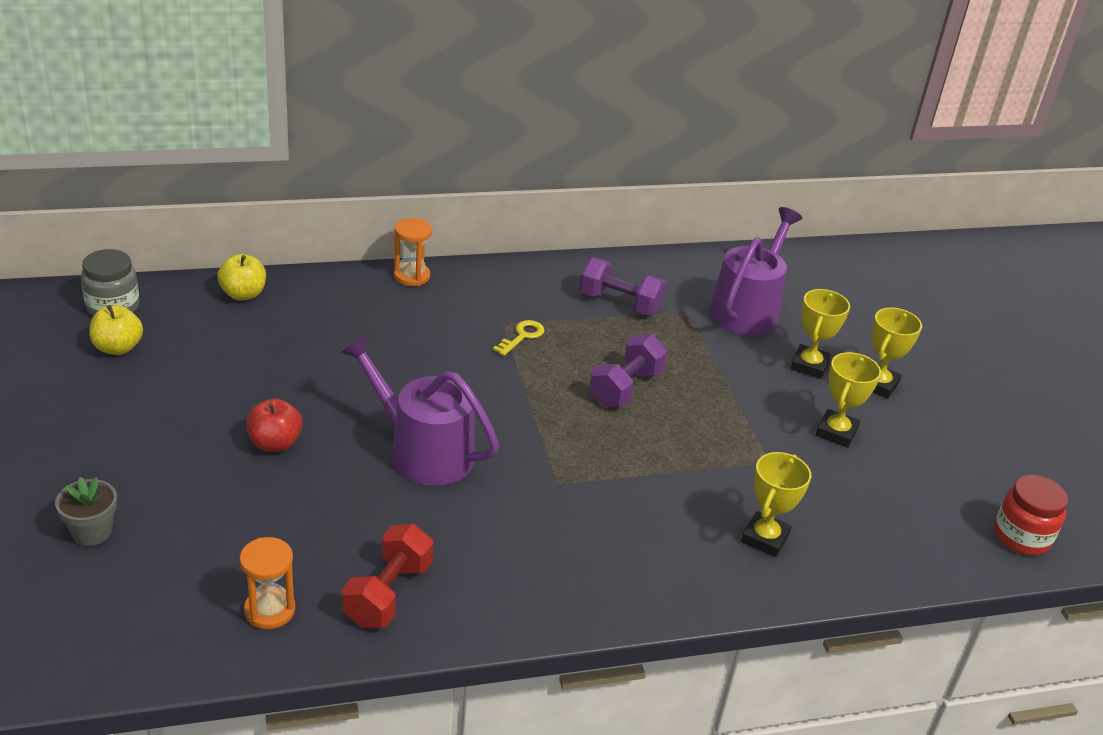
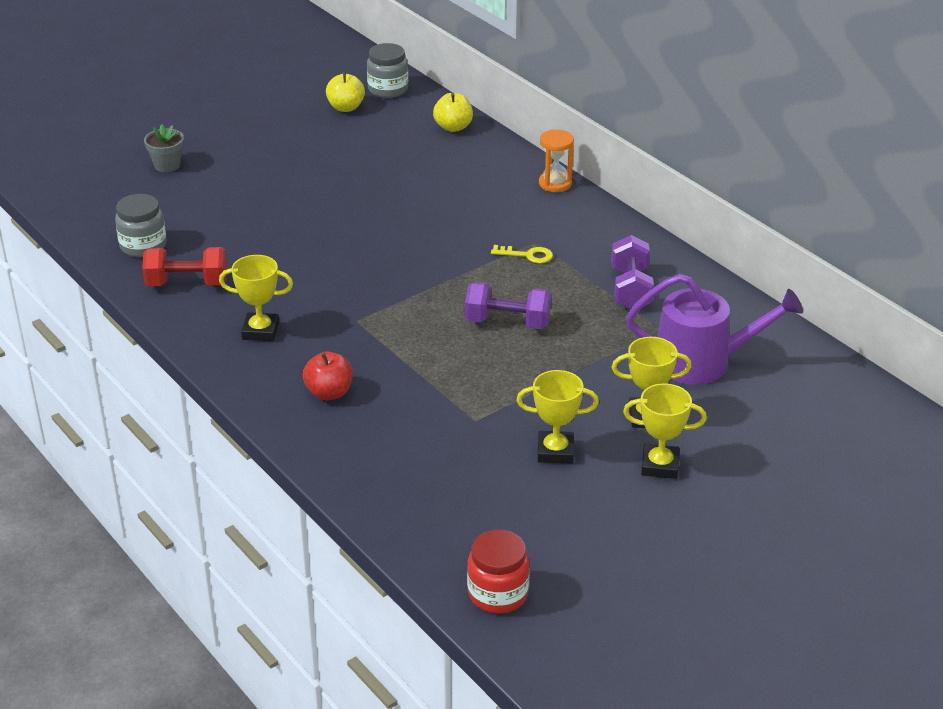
camera: 70 degrees right, 0 degrees up
orange hourglass [239,537,295,629] -> grey jar [115,194,166,257]
red apple [246,398,303,452] -> red apple moved to [303,351,353,400]
purple watering can [340,335,499,486] -> none
yellow trophy [741,452,811,557] -> yellow trophy moved to [219,255,293,341]

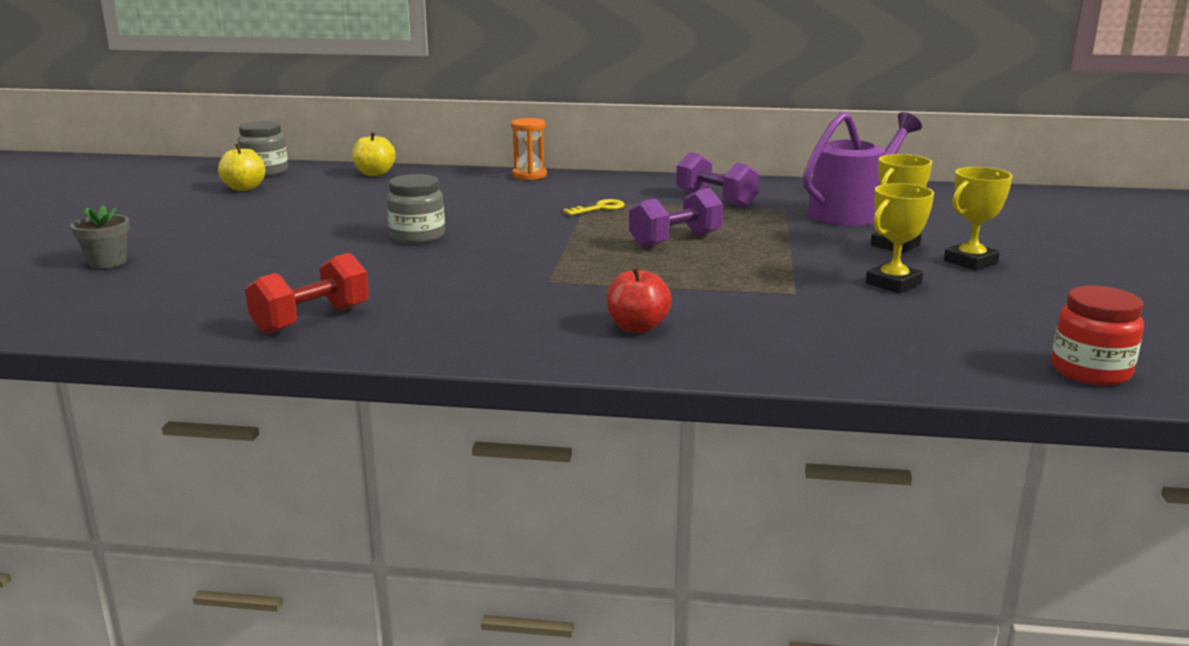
camera: 45 degrees left, 15 degrees down
grey jar [115,194,166,257] -> grey jar moved to [387,174,445,244]
yellow trophy [219,255,293,341] -> none

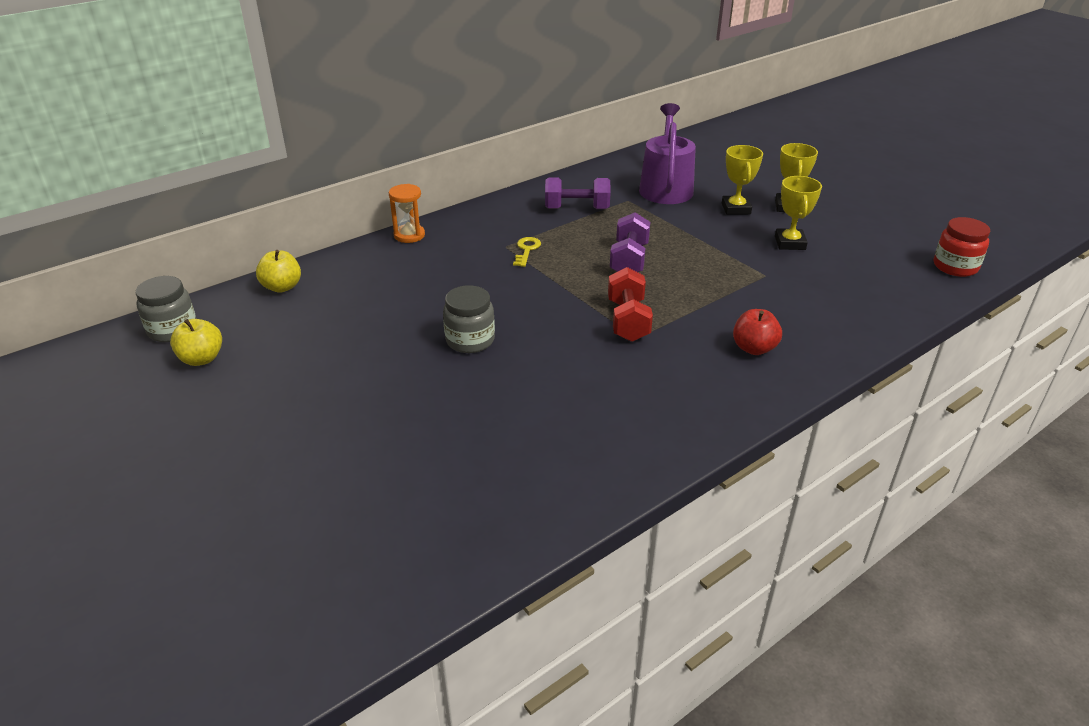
camera: 45 degrees left, 15 degrees up
grey flower pot [70,205,130,269] -> none
red dumbbell [245,253,369,334] -> red dumbbell moved to [608,267,653,342]

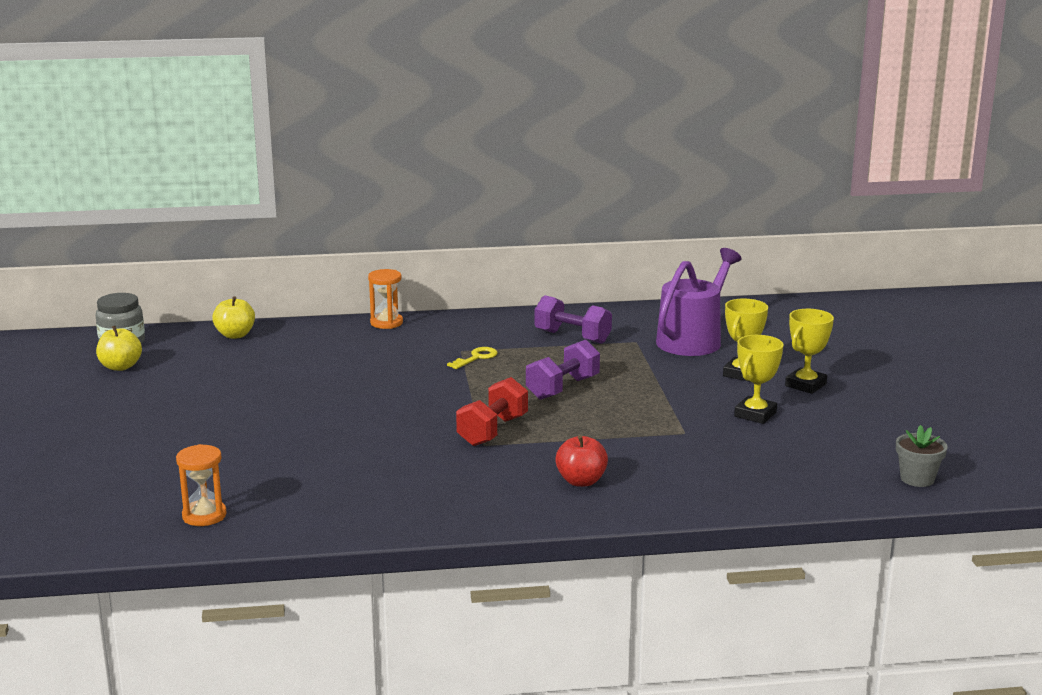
camera: 30 degrees right, 15 degrees down
grey jar [443,285,495,353] -> none
red jar [934,217,990,277] -> grey flower pot [896,425,948,487]
none -> orange hourglass [176,444,227,526]

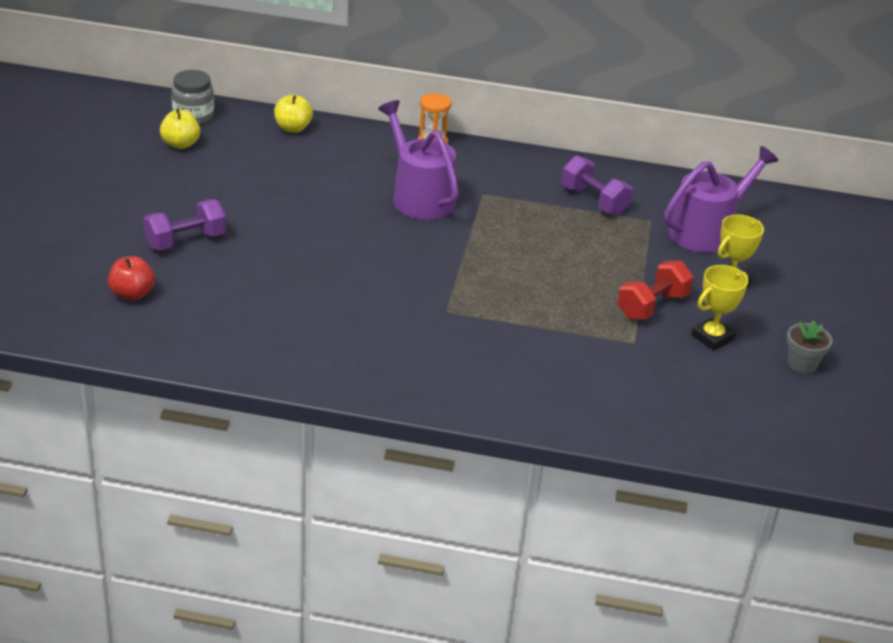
camera: 15 degrees right, 15 degrees up
orange hourglass [176,444,227,526] -> none
yellow key [447,347,498,369] -> none
red dumbbell [456,377,528,446] -> red dumbbell moved to [618,261,693,320]
purple dumbbell [526,340,600,400] -> purple dumbbell moved to [143,199,226,251]
red apple [555,435,608,487] -> red apple moved to [108,256,155,301]
yellow trophy [785,309,834,394] -> none
grey flower pot [896,425,948,487] -> grey flower pot moved to [787,321,832,374]
none -> purple watering can [378,100,459,219]

